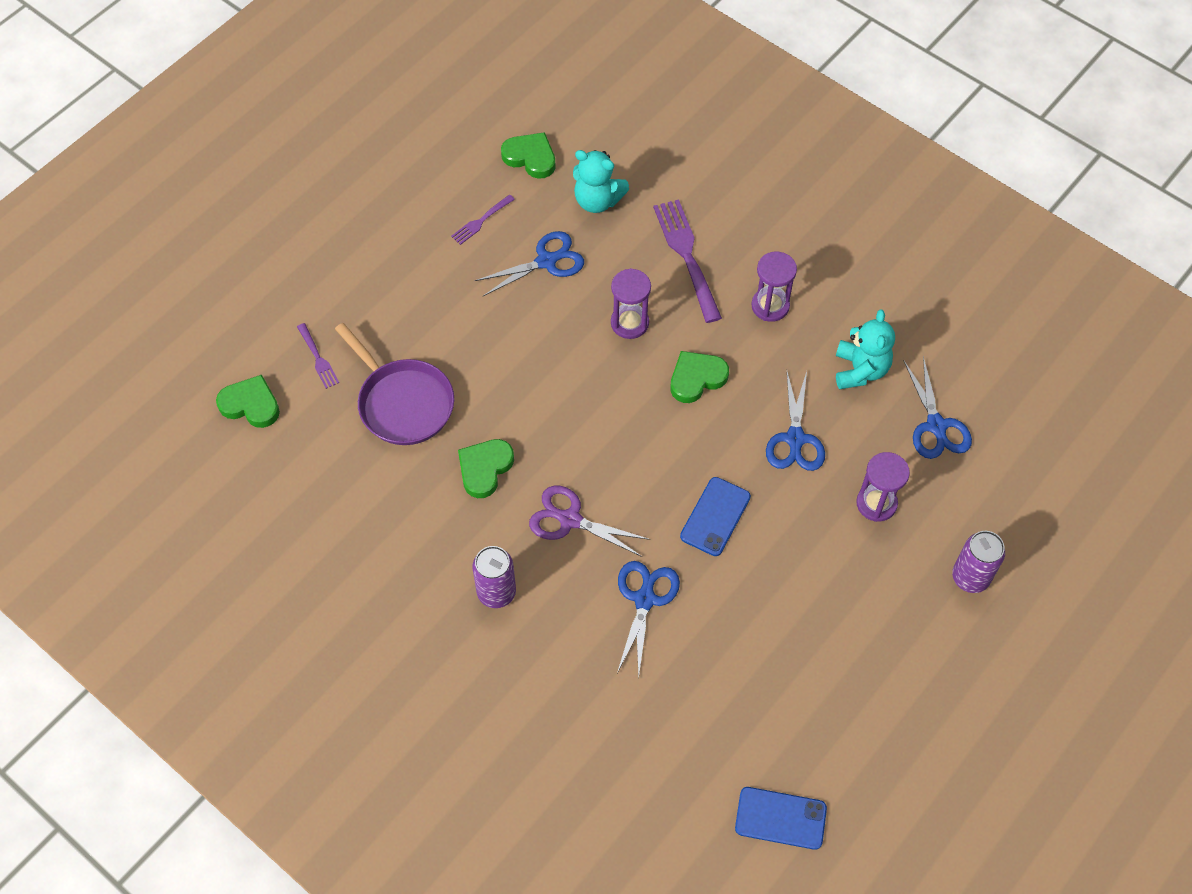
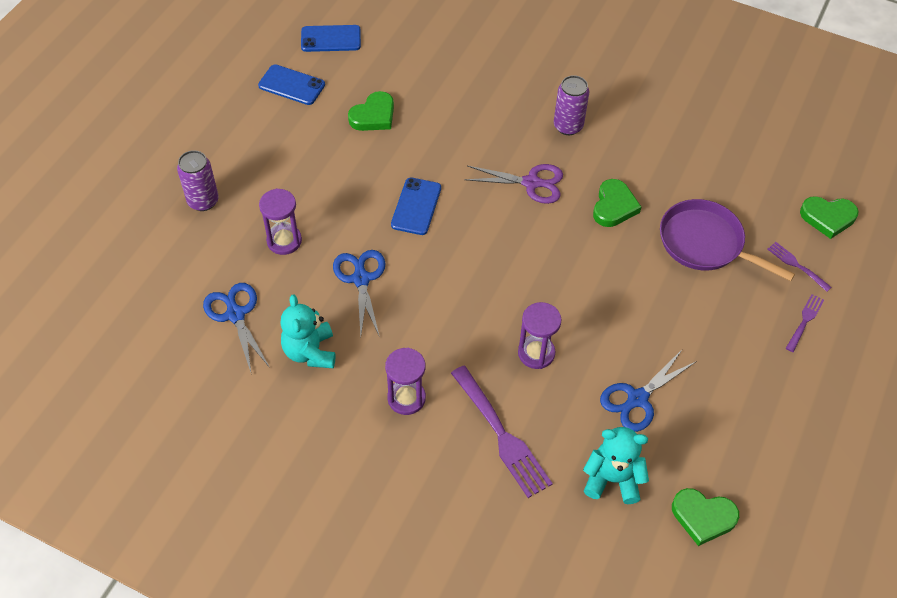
camera: 165 degrees right, 5 degrees down
purple fork [451,195,515,245] -> purple fork moved to [786,294,824,352]
blue scissors [617,561,680,677] -> none
green heart [670,351,729,403] -> green heart moved to [348,91,394,131]
none -> blue phone [258,64,325,105]

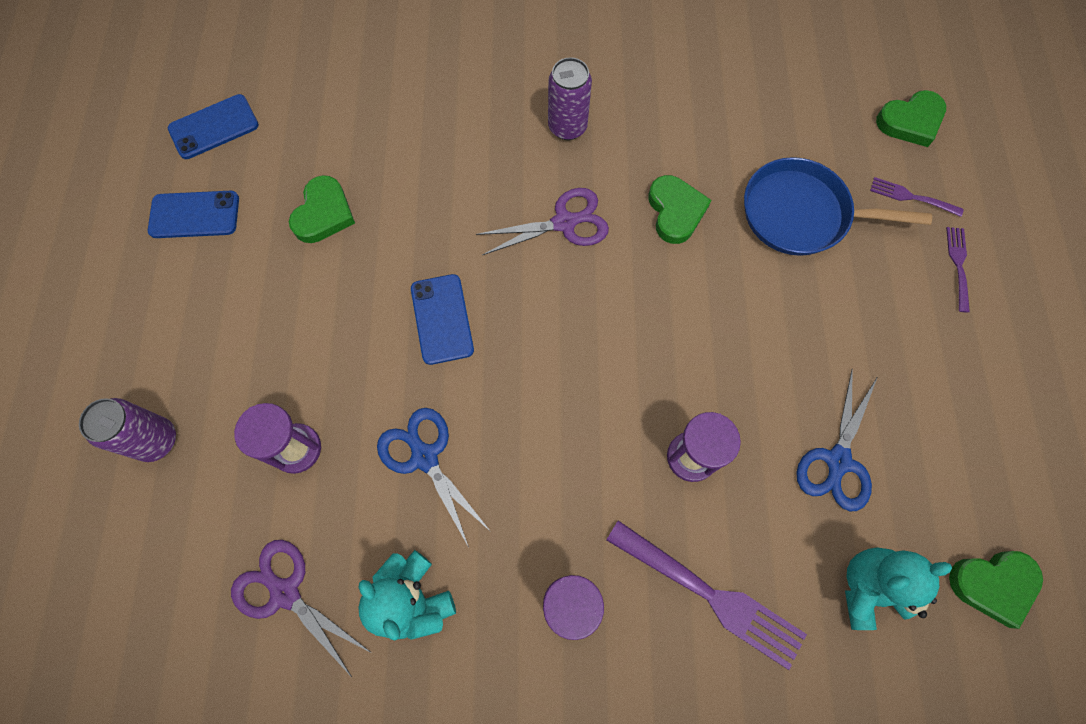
camera: 25 degrees left, 15 degrees up
blue scissors [203,283,270,372] -> purple scissors [231,540,372,677]
purple pan [660,199,795,281] -> blue pan [744,157,932,256]

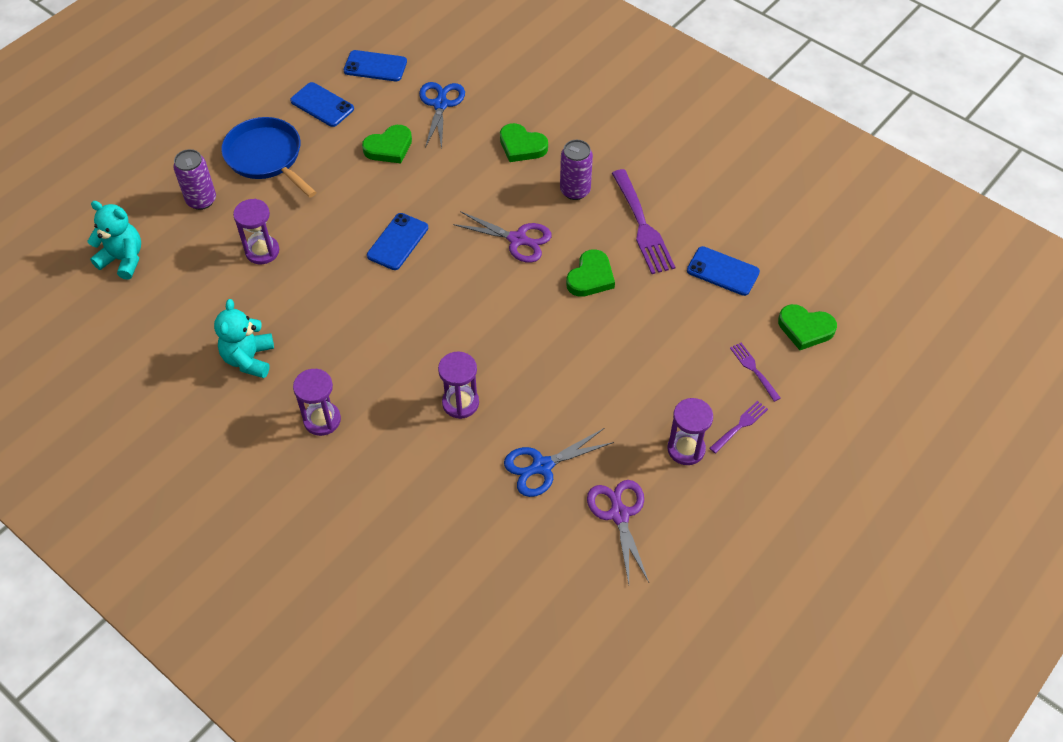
camera: 40 degrees right, 15 degrees down
purple scissors [231,540,372,677] -> purple scissors moved to [587,480,649,584]
blue scissors [377,408,491,547] -> blue scissors moved to [419,82,465,149]
purple fork [606,520,807,670] -> purple fork moved to [612,169,675,274]
blue pan [744,157,932,256] -> blue pan moved to [221,117,317,198]
turquoise teddy bear [845,547,952,630] -> turquoise teddy bear moved to [87,201,141,280]
green heart [949,551,1043,629] -> green heart moved to [500,123,548,162]
none -> purple hourglass [667,398,713,465]
none -> blue phone [687,246,760,296]

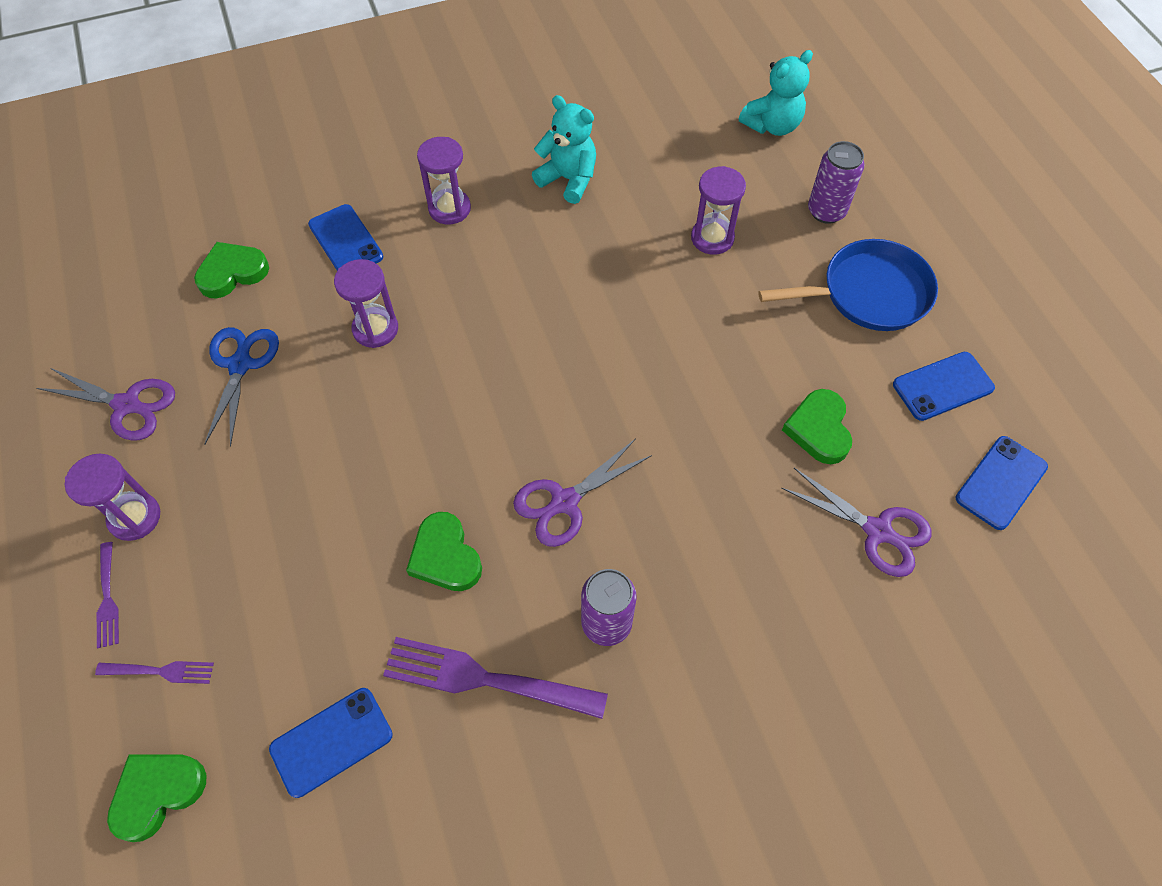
camera: 120 degrees right, 5 degrees up
blue phone [367,213,428,270] -> blue phone moved to [308,204,383,271]
blue scissors [419,82,465,149] -> purple scissors [781,468,931,577]
green heart [500,123,548,162] -> green heart moved to [194,242,269,299]

